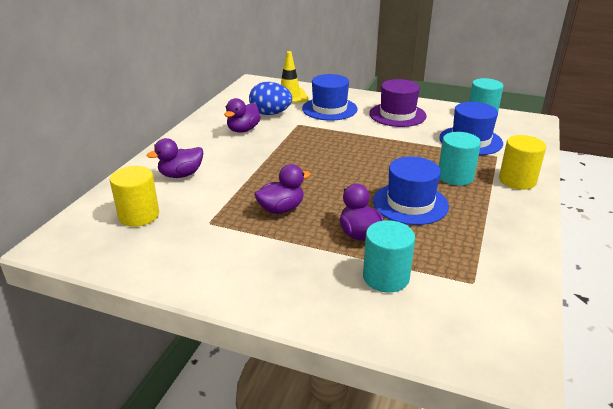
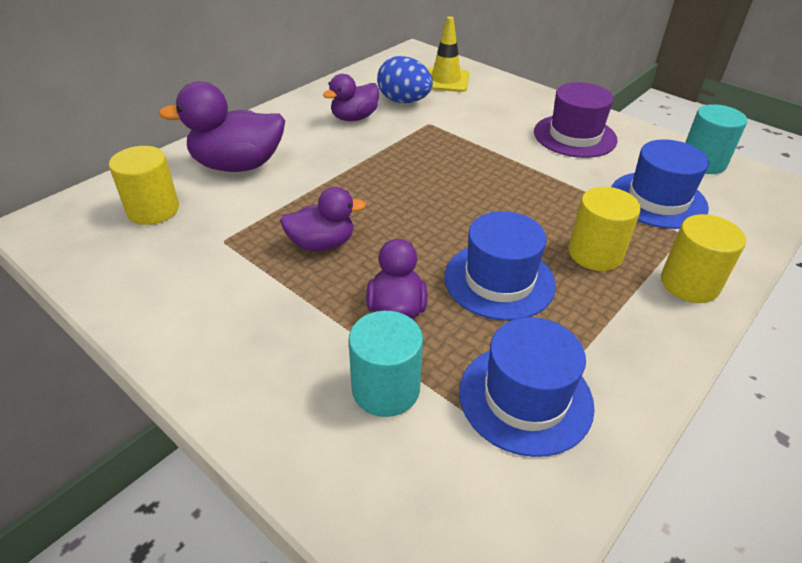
camera: 20 degrees right, 10 degrees up
purple duck [147,138,203,178] -> purple duck [159,81,285,172], size x1.60
blue hat [302,74,358,121] -> blue hat moved to [459,317,595,457]
turquoise cylinder [439,132,481,186] -> yellow cylinder [569,187,641,271]

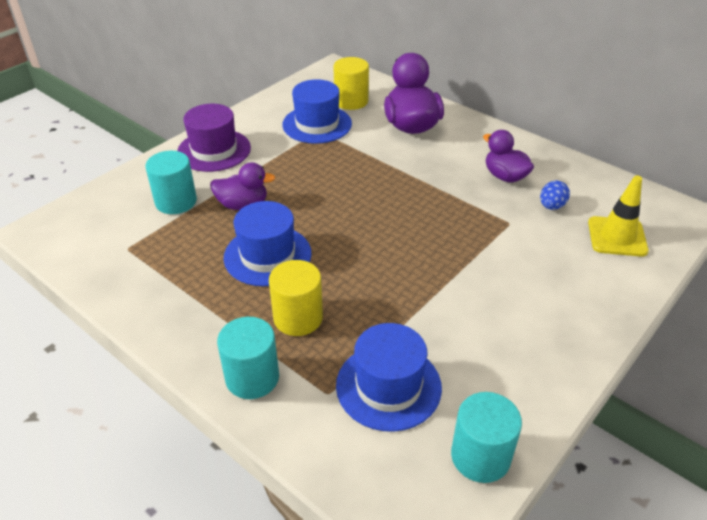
camera: 90 degrees right, 0 degrees up
purple duck [280,187,366,251] -> none
blue egg [377,56,433,103] -> blue egg [540,180,570,210], size x0.58
blue hat [459,317,595,457] -> blue hat moved to [282,79,352,144]
purple hat [534,82,617,158] -> purple hat moved to [177,104,251,172]
yellow cylinder [661,214,746,303] -> turquoise cylinder [217,317,279,399]

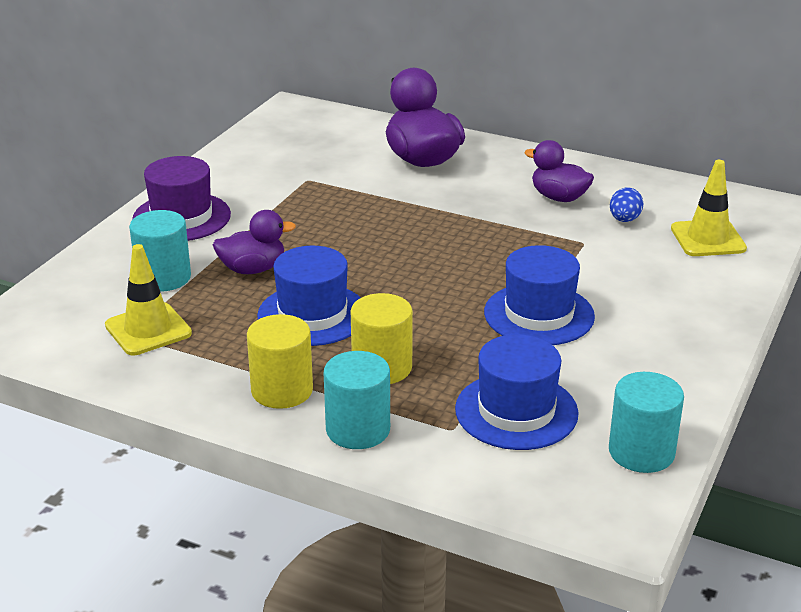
camera: 15 degrees left, 10 degrees down
blue hat [282,79,352,144] -> blue hat moved to [484,245,595,345]
yellow cylinder [333,57,369,110] -> yellow cylinder moved to [247,314,313,409]
none -> yellow traffic cone [105,244,192,355]

